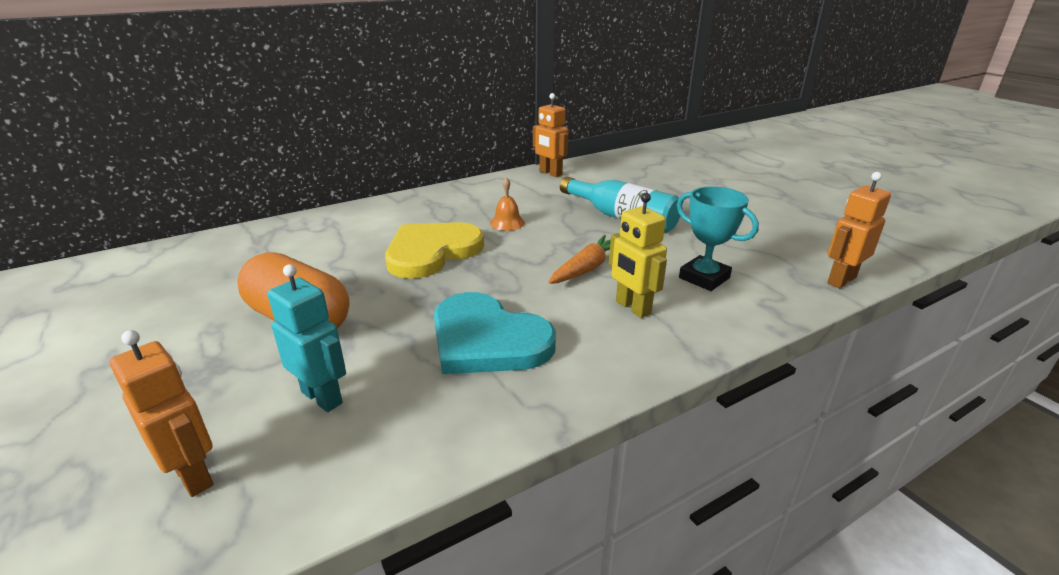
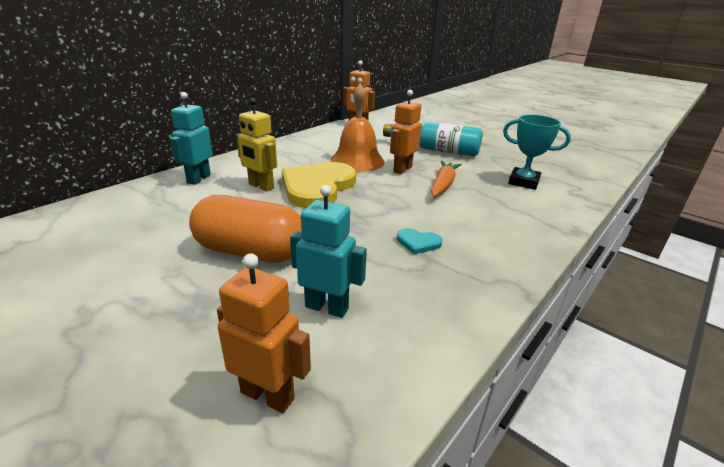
camera: 20 degrees left, 0 degrees up
turquoise heart [434,292,556,374] -> turquoise heart [397,228,442,254], size x0.42
orange bell [490,177,525,231] -> orange bell [330,84,385,172], size x1.96
yellow robot [609,193,667,318] -> yellow robot moved to [236,98,277,192]
orange robot [827,172,891,288] -> orange robot moved to [390,90,422,174]
none -> turquoise robot [170,92,213,185]

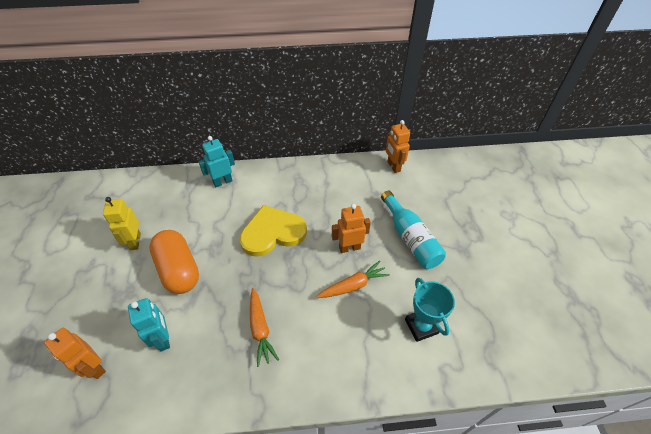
camera: 45 degrees right, 20 degrees up
orange robot [217,253,311,413] -> orange robot turned 150 degrees clockwise [44,328,106,379]
yellow robot [236,98,277,192] -> yellow robot moved to [103,197,141,250]
orange bell [330,84,385,172] -> none
turquoise heart [397,228,442,254] -> orange carrot [250,288,279,367]

